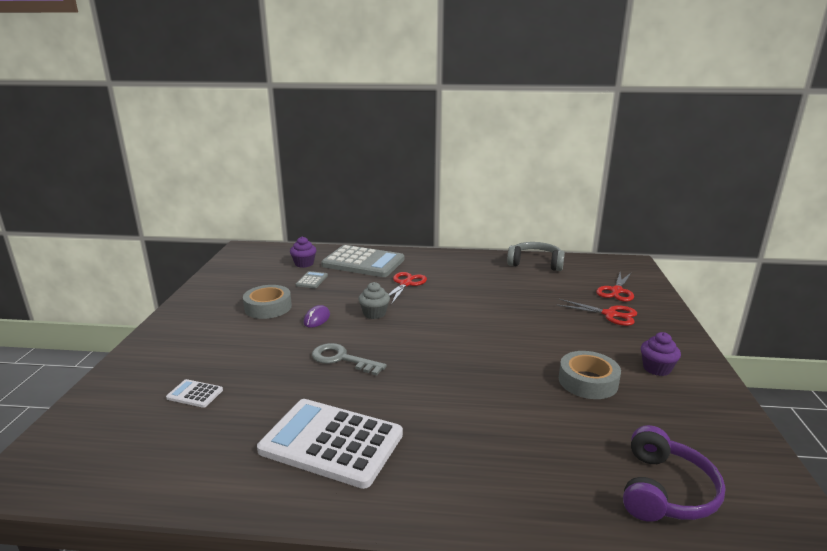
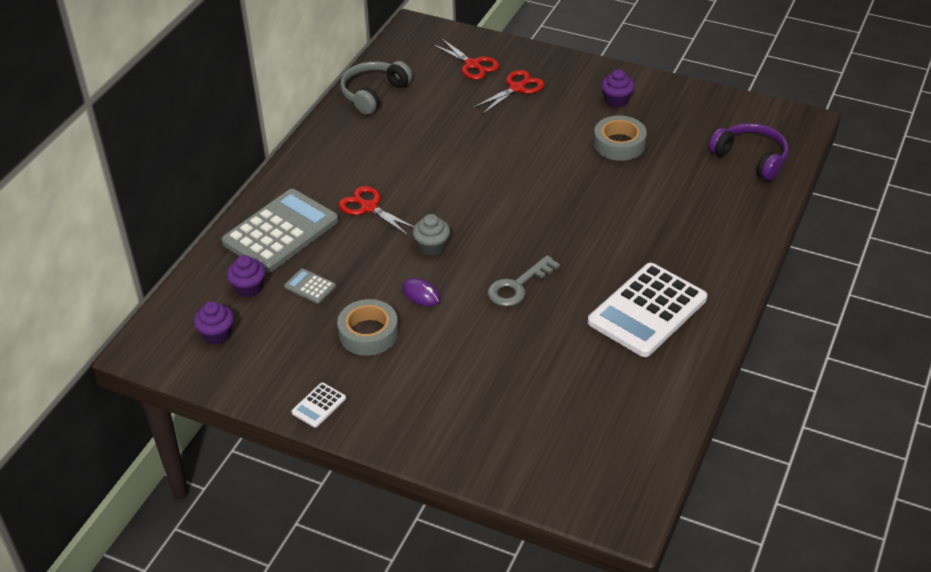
camera: 70 degrees left, 20 degrees up
white calculator [166,379,223,408] -> white calculator moved to [291,383,346,428]
none -> purple cupcake [194,301,234,345]

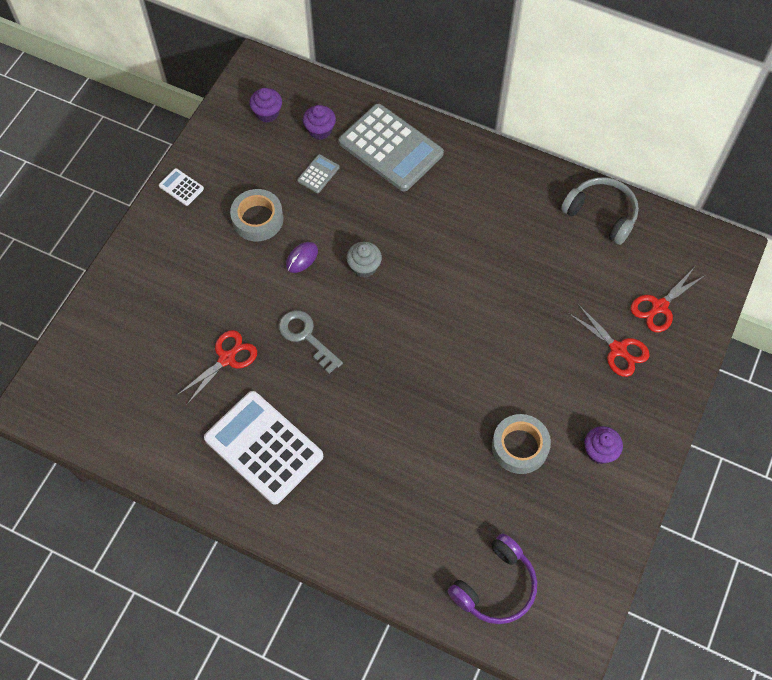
camera: 90 degrees right, 20 degrees up
red scissors [339,186,414,236] -> red scissors moved to [176,330,257,405]

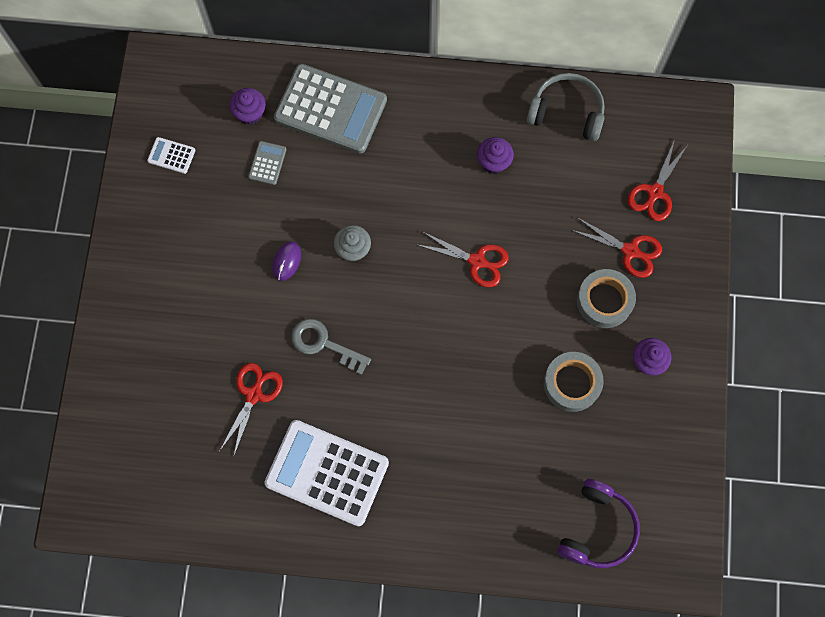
camera: 20 degrees left, 10 degrees up
white calculator [159,168,204,206] -> white calculator moved to [147,137,195,174]
grey tape [230,189,283,241] -> grey tape moved to [577,269,636,328]
purple cupcake [249,88,282,123] -> purple cupcake moved to [477,137,514,174]
none -> red scissors [416,232,509,287]

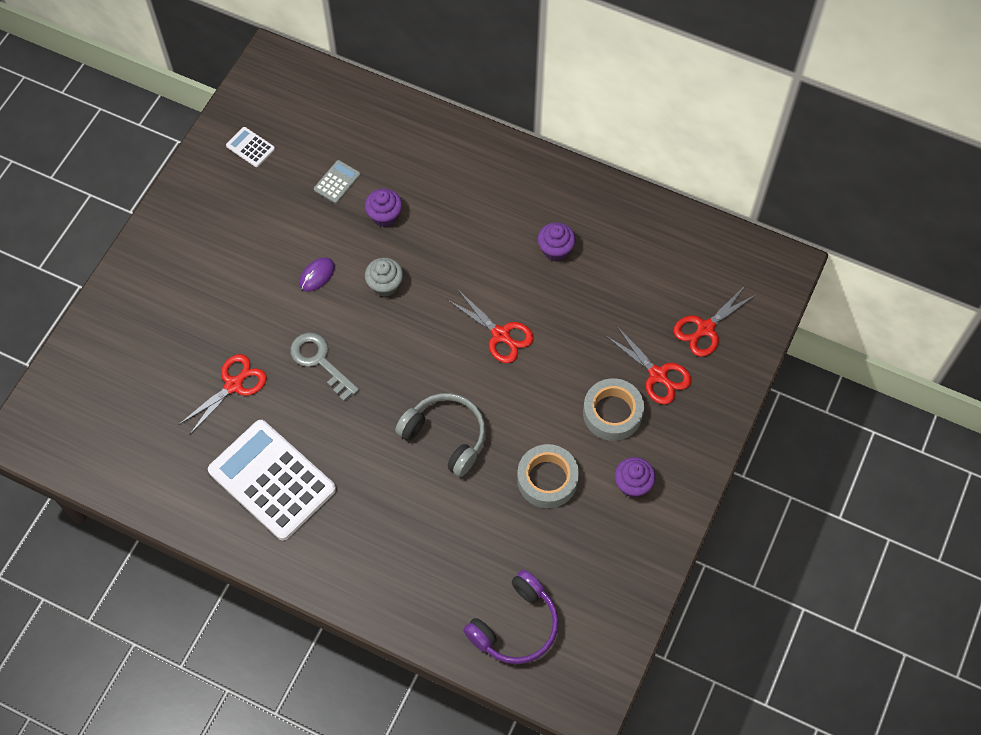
camera: 20 degrees right, 10 degrees down
purple cupcake [229,88,266,125] -> purple cupcake moved to [365,188,402,227]
grey calculator [274,64,387,154] -> none
grey headphones [527,73,605,141] -> grey headphones moved to [395,393,486,477]

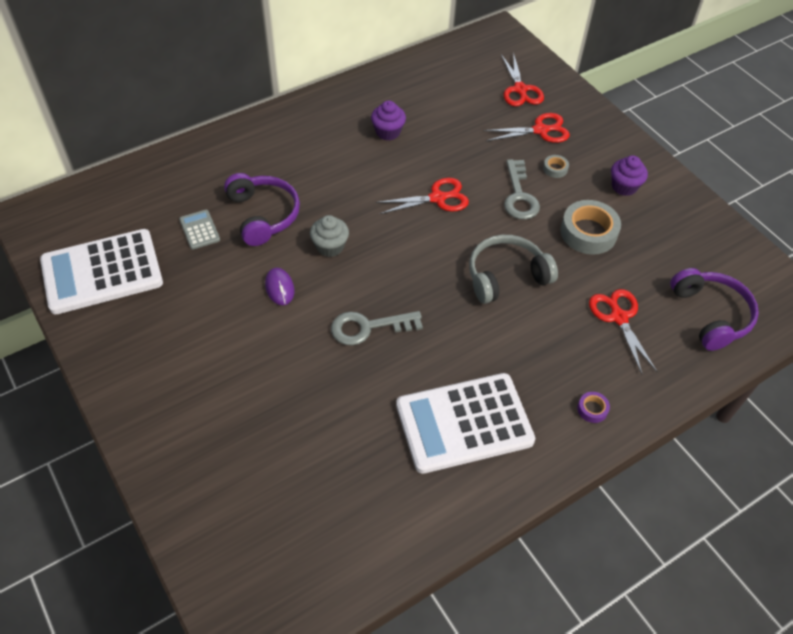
camera: 60 degrees left, 10 degrees down
red scissors [178,354,267,434] -> red scissors moved to [589,289,657,374]
white calculator [226,127,275,167] -> white calculator [40,229,163,315], size x2.38
purple cupcake [365,188,402,227] -> purple headphones [224,173,300,246]
grey tape [583,378,644,441] -> grey tape [543,155,569,178], size x0.46
none -> grey key [504,159,540,220]
none -> purple tape [577,392,610,423]

